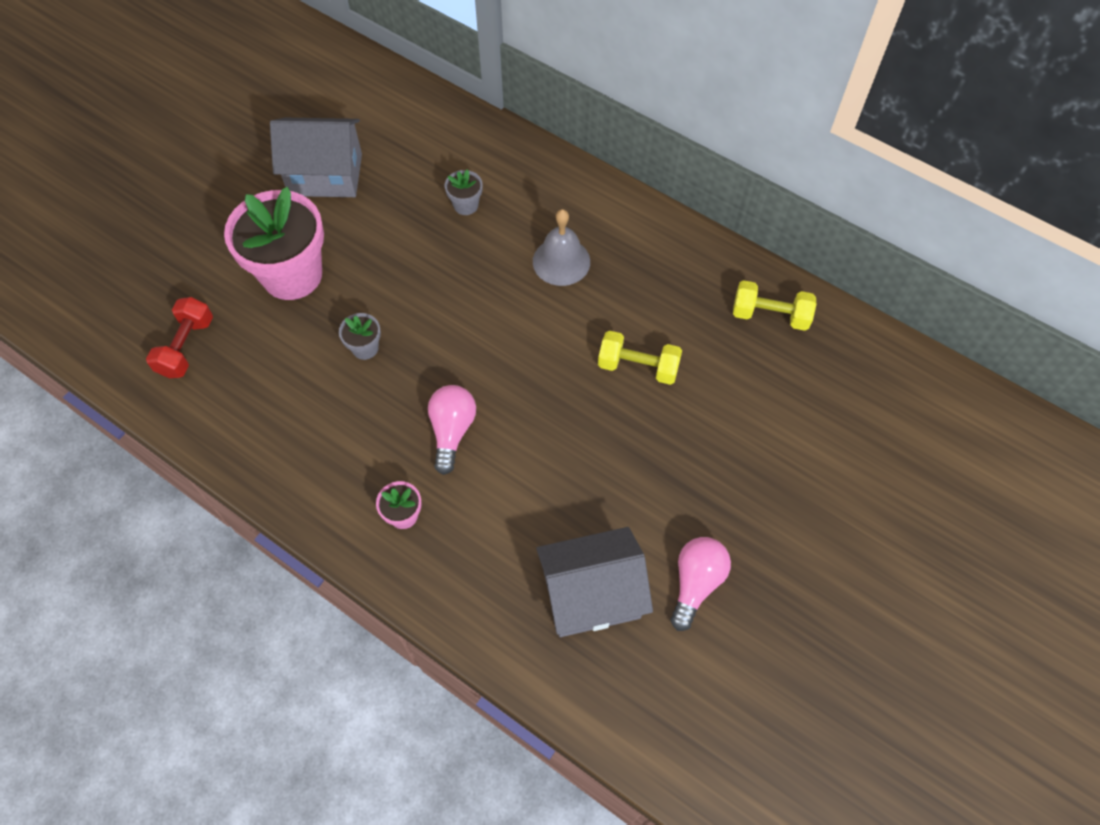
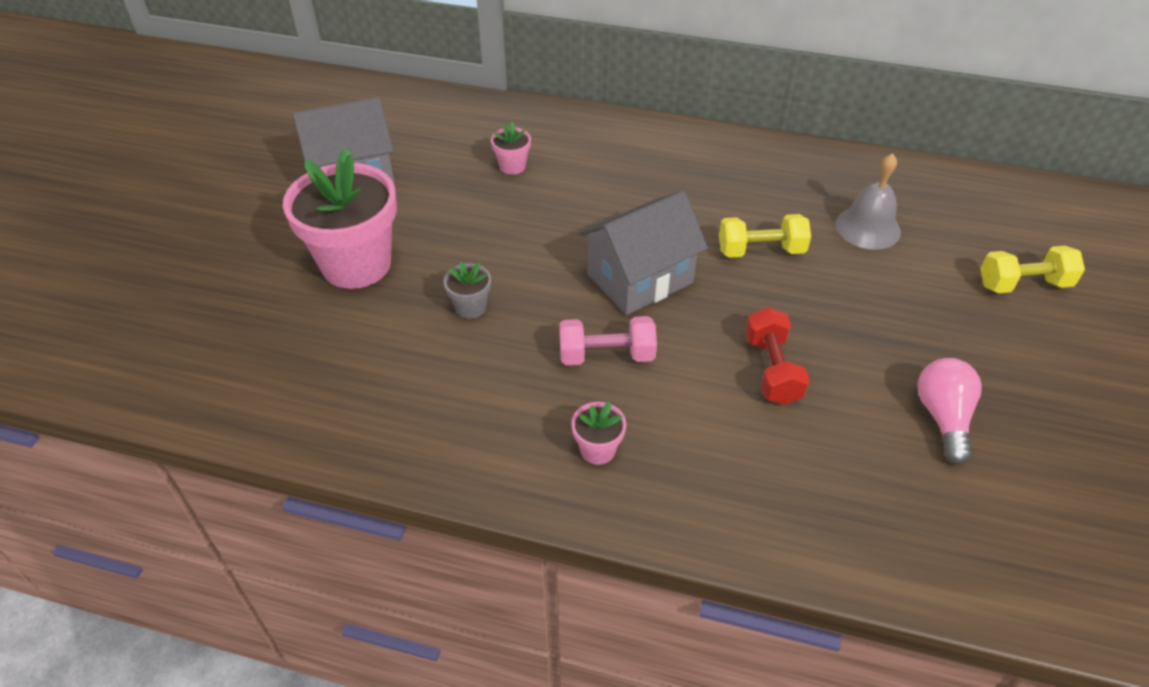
camera: 20 degrees left, 15 degrees down
red dumbbell [146,297,213,378] -> red dumbbell moved to [745,307,810,405]
pink light bulb [428,385,476,475] -> pink dumbbell [559,316,657,365]
grey flower pot [444,169,483,215] -> pink flower pot [491,122,531,175]
grey bell [533,209,590,286] -> grey bell moved to [836,153,901,250]
grey house [536,527,653,637] -> grey house moved to [579,191,708,315]
yellow dumbbell [733,280,816,331] -> yellow dumbbell moved to [980,246,1085,293]

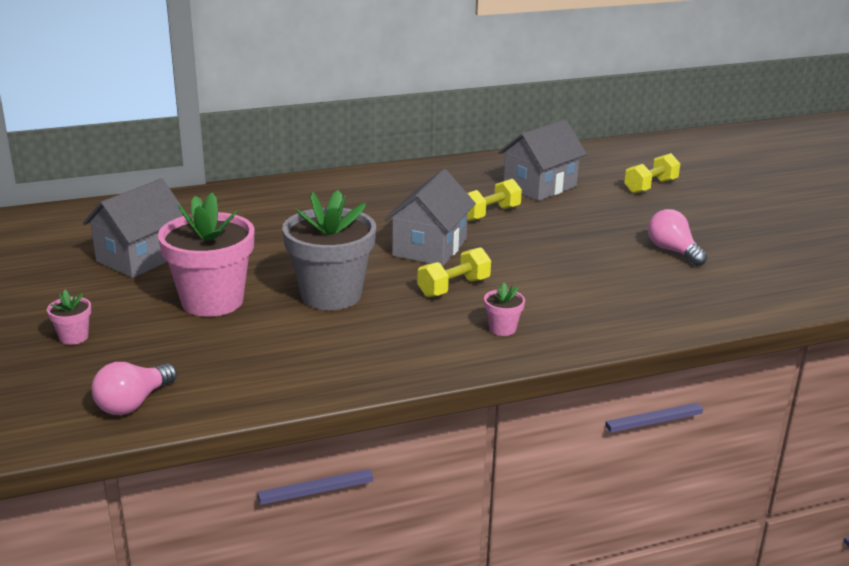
camera: 35 degrees left, 20 degrees down
grey flower pot [444,262,491,319] -> grey flower pot [282,190,376,310], size x2.34
pink flower pot [491,122,531,175] -> pink flower pot moved to [47,290,91,345]
pink dumbbell [559,316,657,365] -> yellow dumbbell [417,247,491,297]
red dumbbell [745,307,810,405] -> none
grey bell [836,153,901,250] -> grey house [498,120,587,201]
none -> pink light bulb [92,362,177,415]

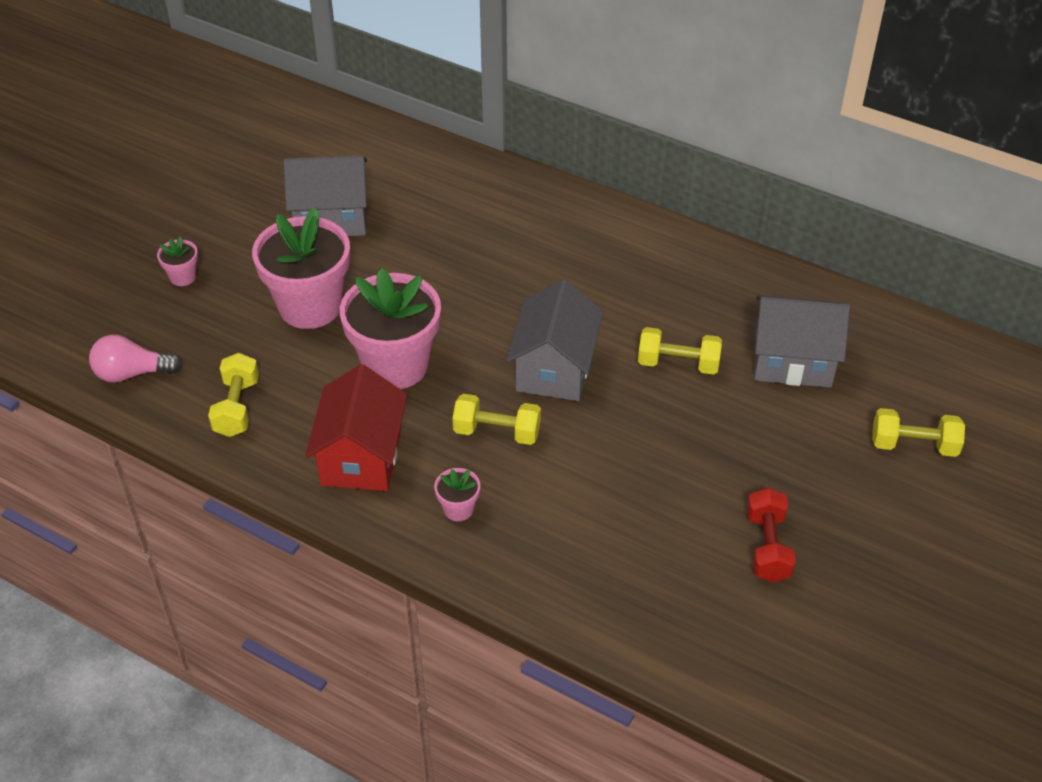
camera: 50 degrees right, 20 degrees up
grey flower pot [282,190,376,310] -> pink flower pot [340,268,441,389]
grey house [384,169,476,266] -> grey house turned 60 degrees counterclockwise [506,279,603,401]
pink light bulb [648,209,707,266] -> red dumbbell [747,487,796,582]
none -> yellow dumbbell [208,353,259,437]
none -> red house [305,364,407,491]

